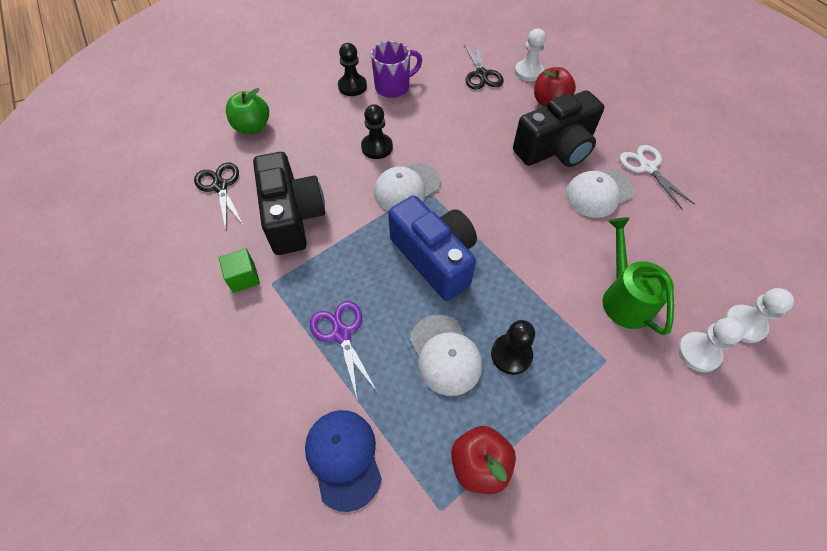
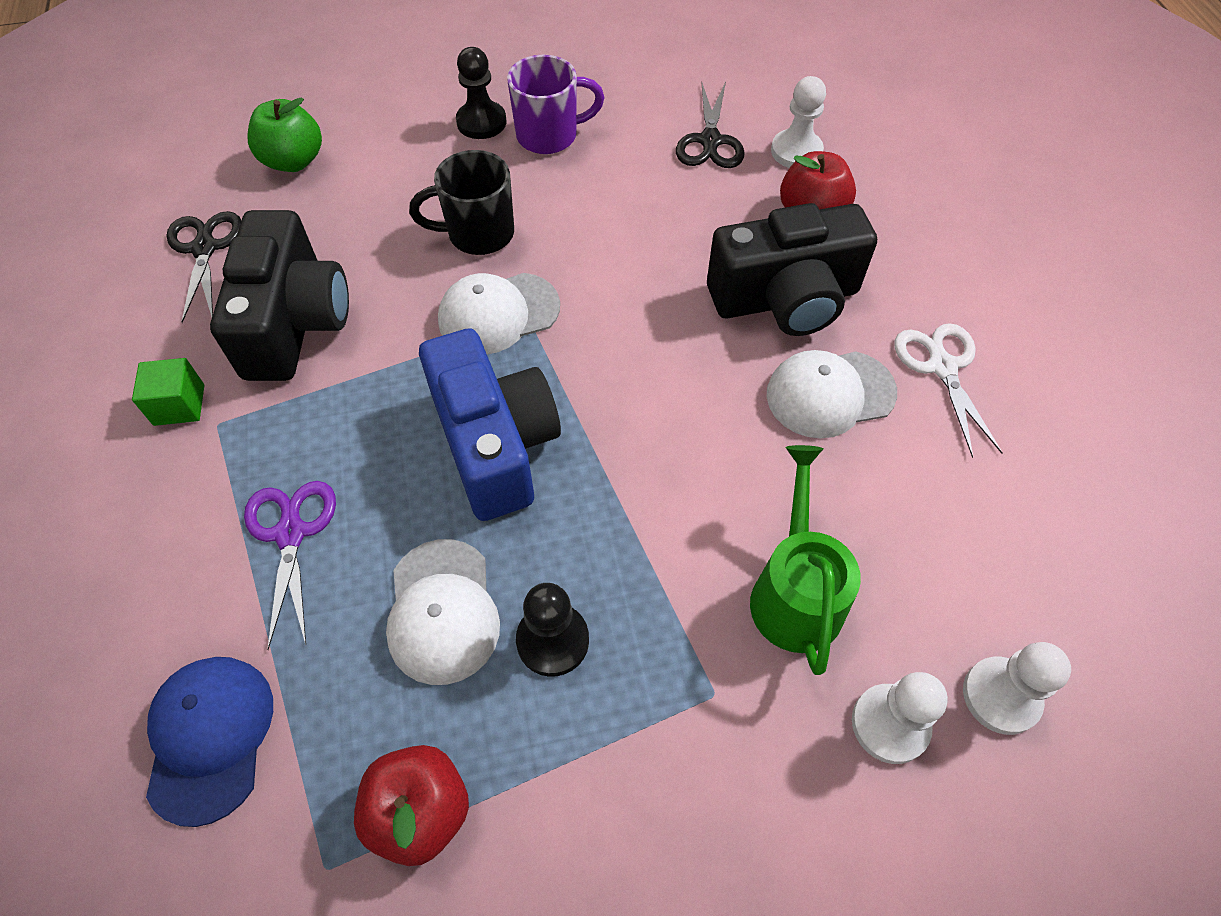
camera: 15 degrees right, 0 degrees up
black pawn [361,104,393,159] -> black mug [409,150,514,255]

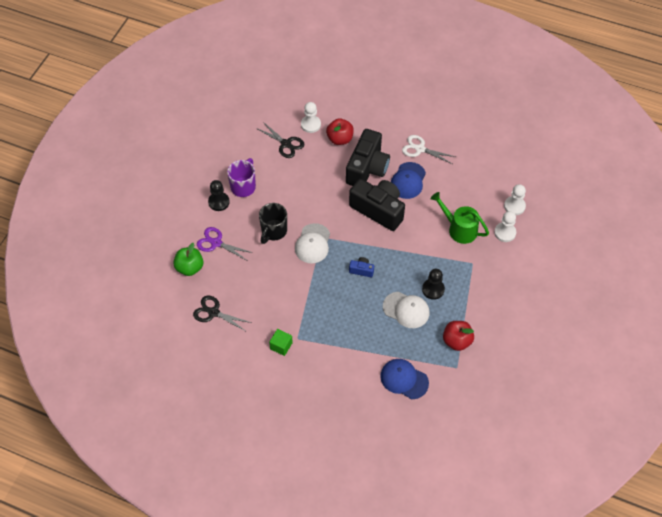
camera: 55 degrees left, 0 degrees up
black camera [210,210,349,381] -> black camera moved to [349,179,405,231]
purple scissors [244,481,336,650] -> purple scissors moved to [197,227,253,261]
blue camera [419,328,561,521] -> blue camera [349,257,374,277], size x0.43
white cap [767,350,897,438] -> blue cap [391,162,426,199]

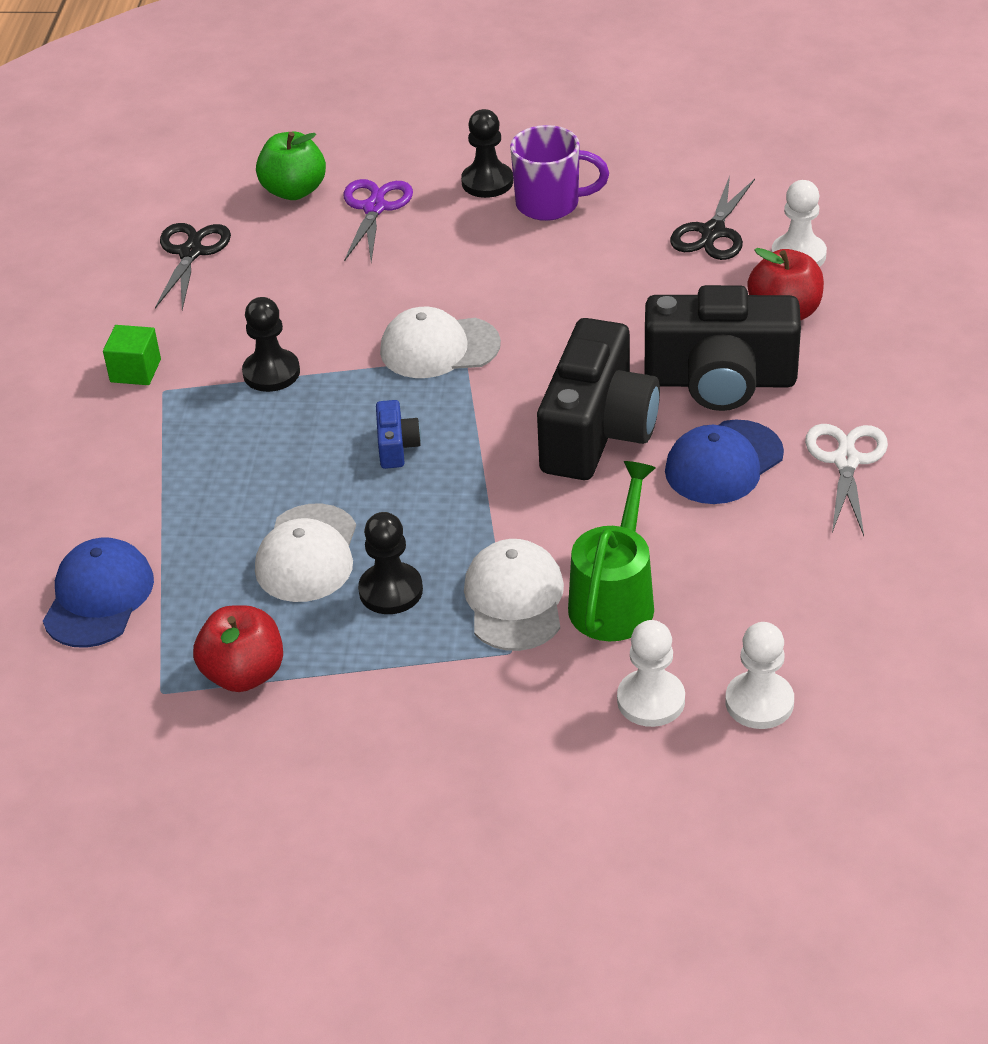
camera: 75 degrees right, 15 degrees down
black mug [259,203,287,244] -> none
blue cap [391,162,426,199] -> blue cap turned 45 degrees counterclockwise [665,420,784,504]
none -> black pawn [242,297,300,392]
none -> white cap [464,539,564,651]

